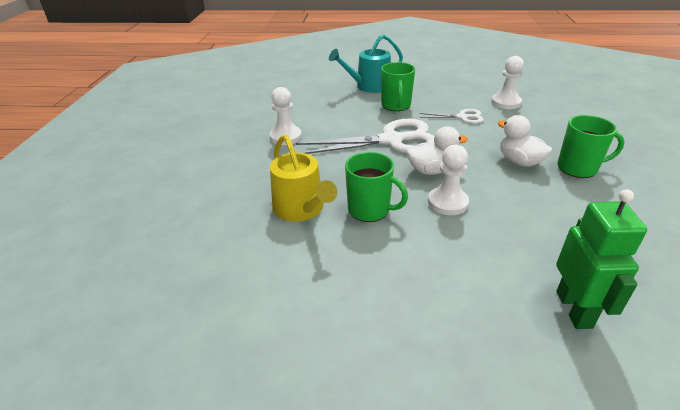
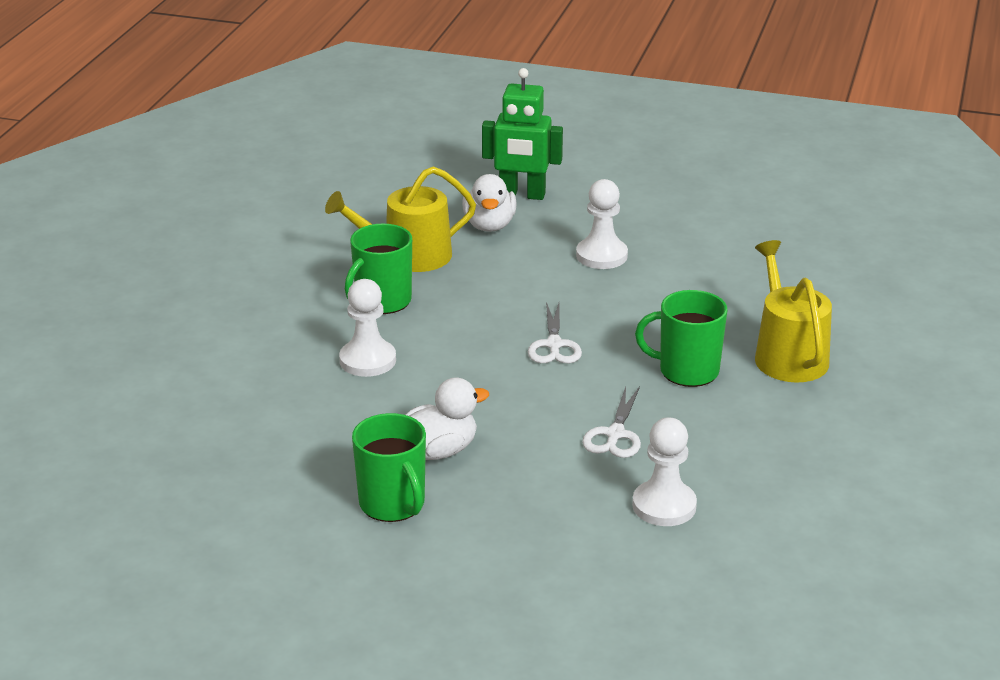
camera: 100 degrees right, 5 degrees down
white scissors [296,119,434,154] -> white scissors [528,302,582,363], size x0.48
turquoise watering can [329,34,403,93] -> yellow watering can [755,240,832,382]
white duck [406,126,468,175] -> white duck moved to [462,174,517,232]
green robot [556,189,647,329] -> green robot moved to [482,68,563,200]
green mug [557,115,625,178] -> green mug turned 45 degrees counterclockwise [352,413,426,522]

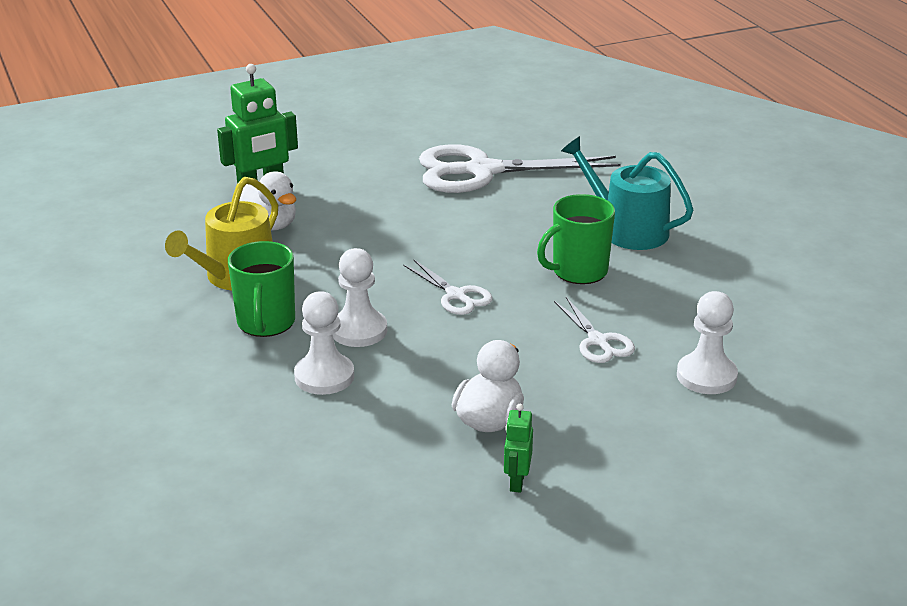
camera: 40 degrees left, 0 degrees up
green mug [352,413,426,522] -> green robot [504,404,533,493]
white pawn [576,179,628,269] -> white pawn moved to [333,248,387,347]
yellow watering can [755,240,832,382] -> turquoise watering can [561,136,693,250]
none -> white scissors [419,144,621,193]

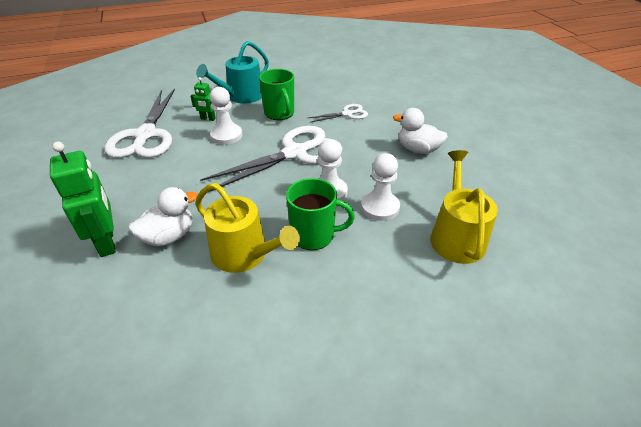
camera: 85 degrees left, 10 degrees up
white scissors [404,260,493,315] -> white scissors [200,126,343,192], size x2.07
green robot [504,404,533,493] -> green robot moved to [191,77,216,121]
white pawn [677,291,738,394] -> white pawn moved to [210,87,242,145]
none -> yellow watering can [430,150,498,264]

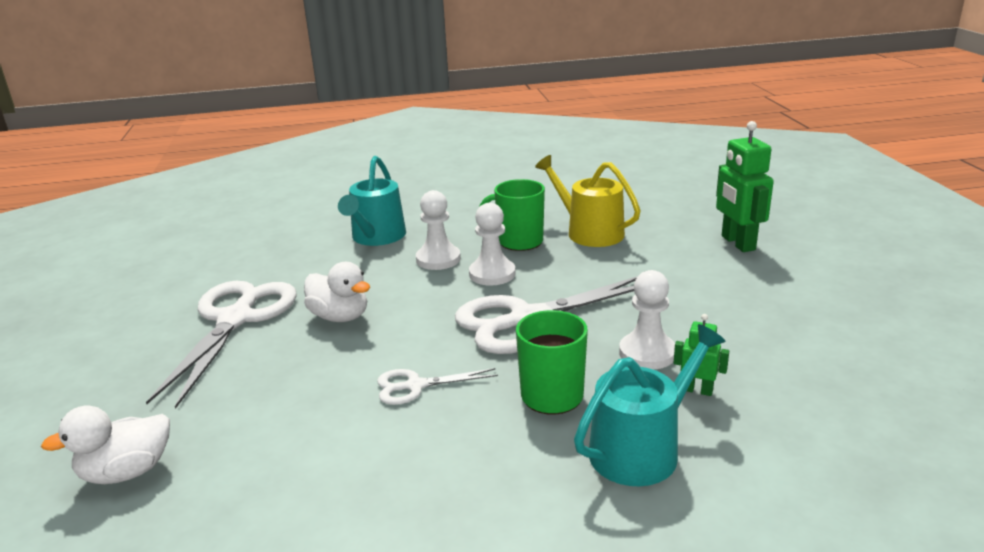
camera: 170 degrees left, 15 degrees down
white scissors [104,89,175,158] -> white scissors moved to [146,281,297,409]
white duck [129,187,198,246] -> white duck moved to [41,405,170,484]
yellow watering can [430,150,498,264] -> turquoise watering can [338,156,406,246]

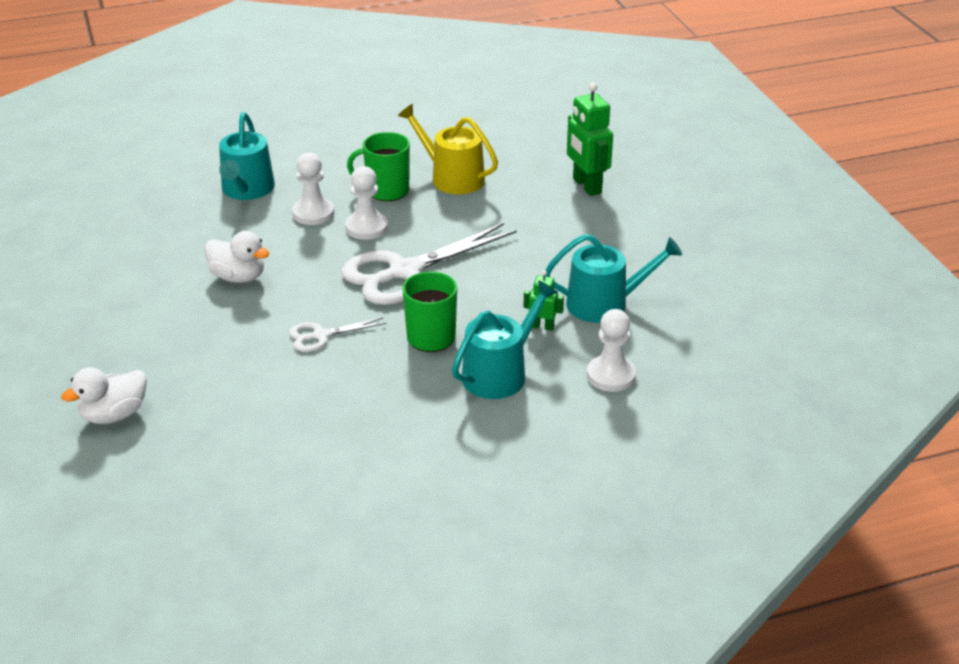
camera: 10 degrees left, 10 degrees up
white scissors [146,281,297,409] -> none
white pawn [619,270,675,370] -> white pawn moved to [587,309,636,392]
none -> turquoise watering can [545,234,682,323]

